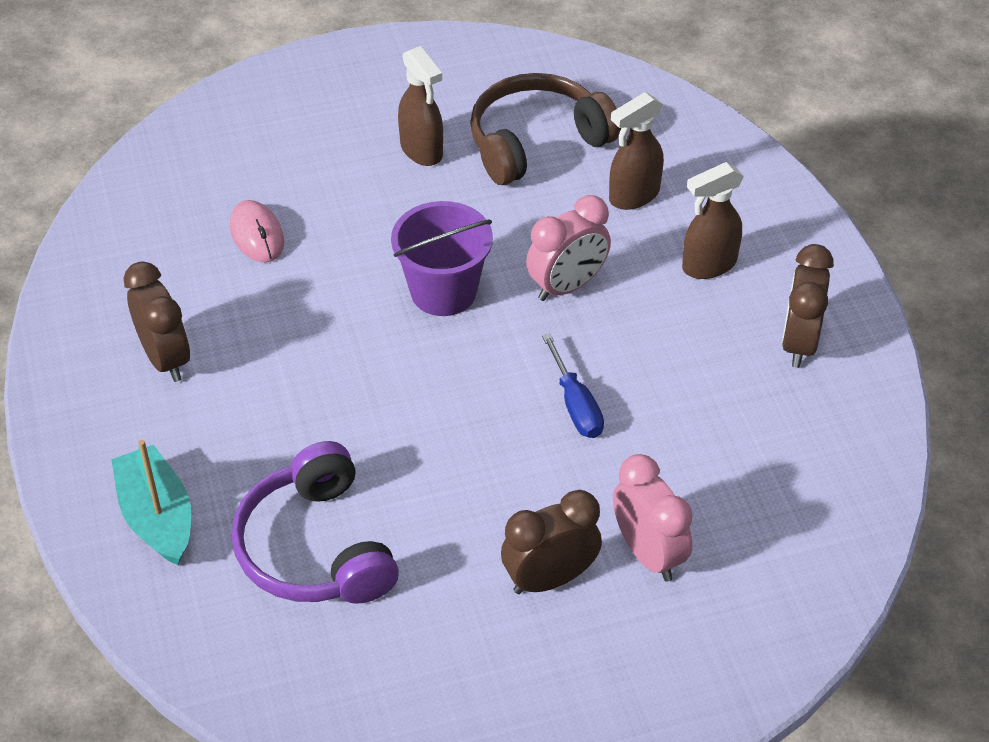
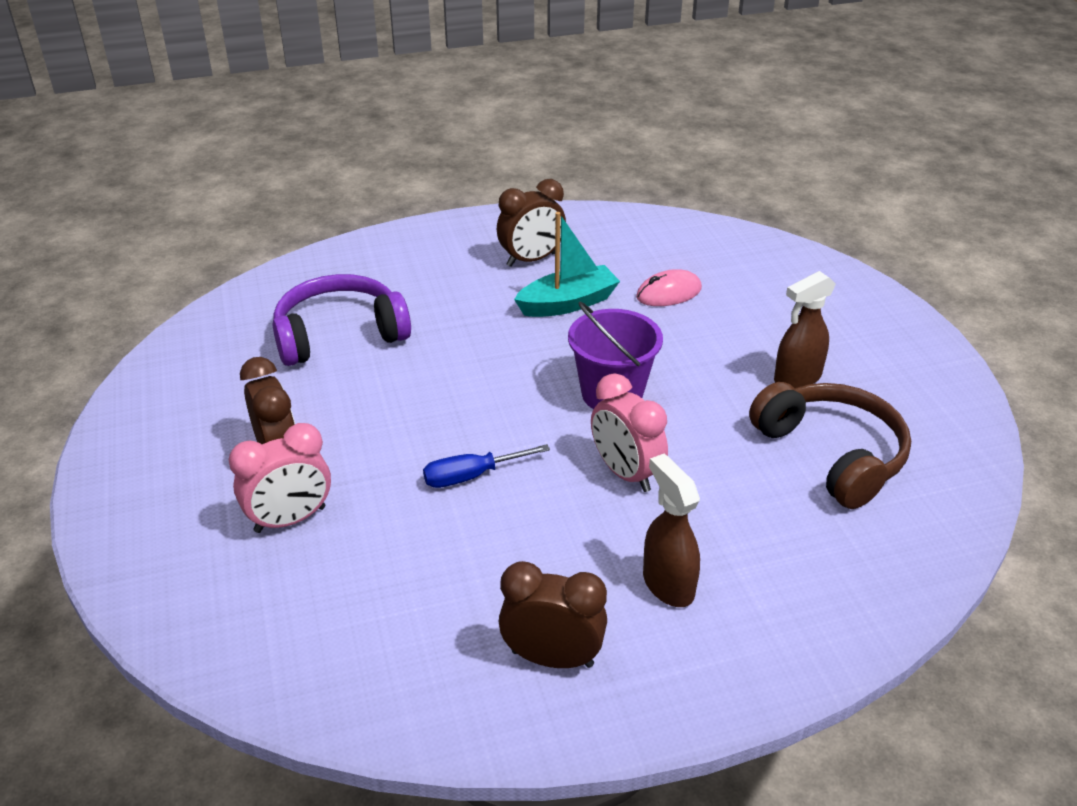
camera: 90 degrees right, 10 degrees down
turquoise boat [111,440,191,566] -> turquoise boat moved to [514,212,620,317]
brown spray bottle [609,92,664,210] -> none

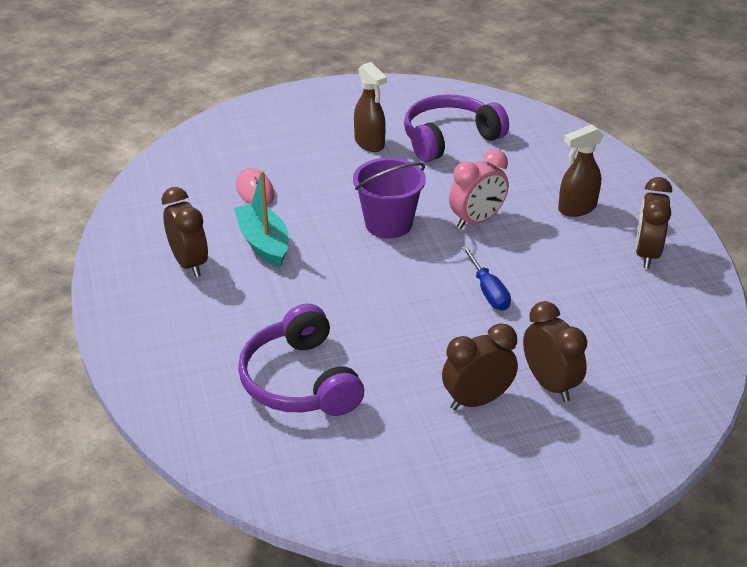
camera: 90 degrees left, 0 degrees up
pink clock [229,423,331,533] -> brown clock [523,301,587,402]
brown headphones [749,382,911,509] -> purple headphones [404,94,509,162]

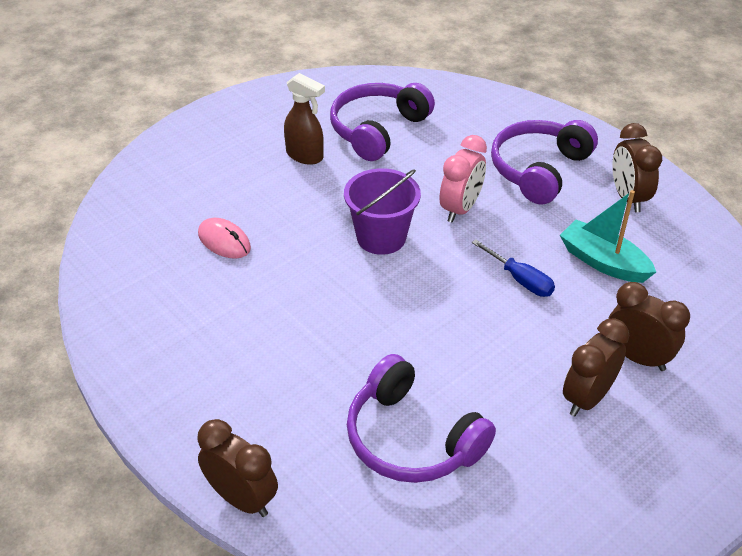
camera: 25 degrees left, 5 degrees up
brown clock [162,187,208,277] -> brown clock moved to [197,419,278,517]
turquoise boat [234,170,289,268] -> turquoise boat moved to [560,190,656,283]
brown spray bottle [558,124,604,217] -> purple headphones [491,120,598,205]

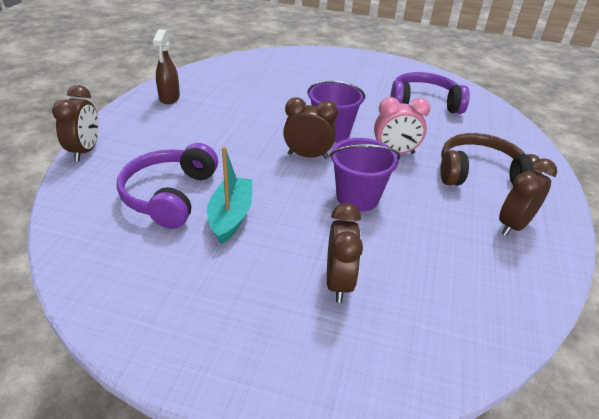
camera: 55 degrees right, 5 degrees down
pink mouse [198,218,251,259] -> none
brown spray bottle [284,73,325,165] -> brown spray bottle moved to [153,29,180,104]
blue screwdriver [472,239,555,297] -> purple bucket [329,138,400,211]
purple headphones [491,120,598,205] -> brown headphones [440,133,542,185]
turquoise boat [560,190,656,283] -> turquoise boat moved to [207,147,252,244]
brown clock [563,318,630,416] -> brown clock moved to [283,97,338,159]

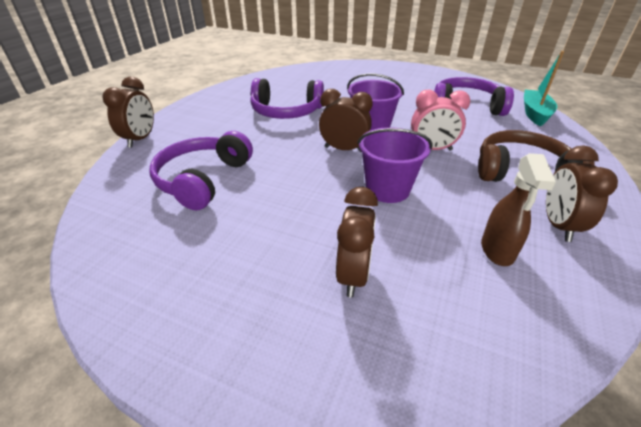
camera: 10 degrees right, 0 degrees up
brown spray bottle [153,29,180,104] -> brown spray bottle moved to [481,153,556,266]
turquoise boat [207,147,252,244] -> turquoise boat moved to [524,51,564,126]
brown clock [499,158,557,236] -> brown clock turned 45 degrees counterclockwise [546,145,618,242]
none -> purple headphones [250,78,324,119]

